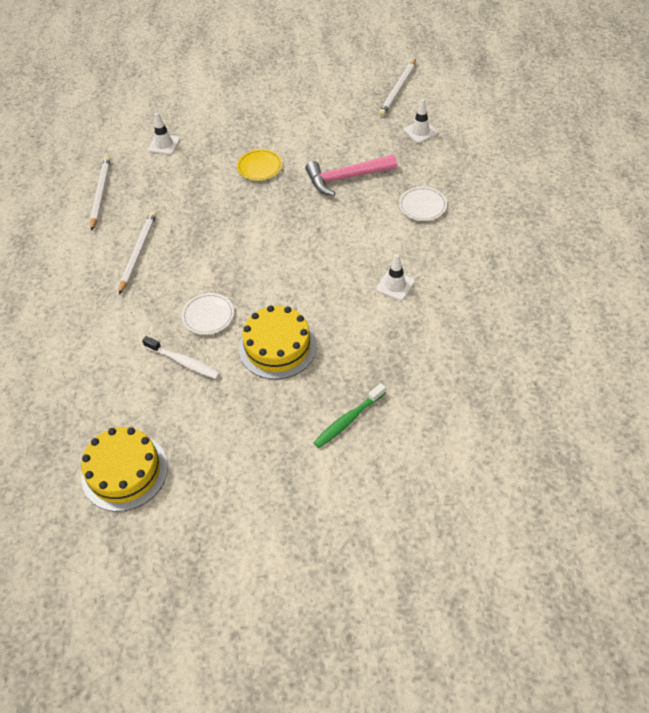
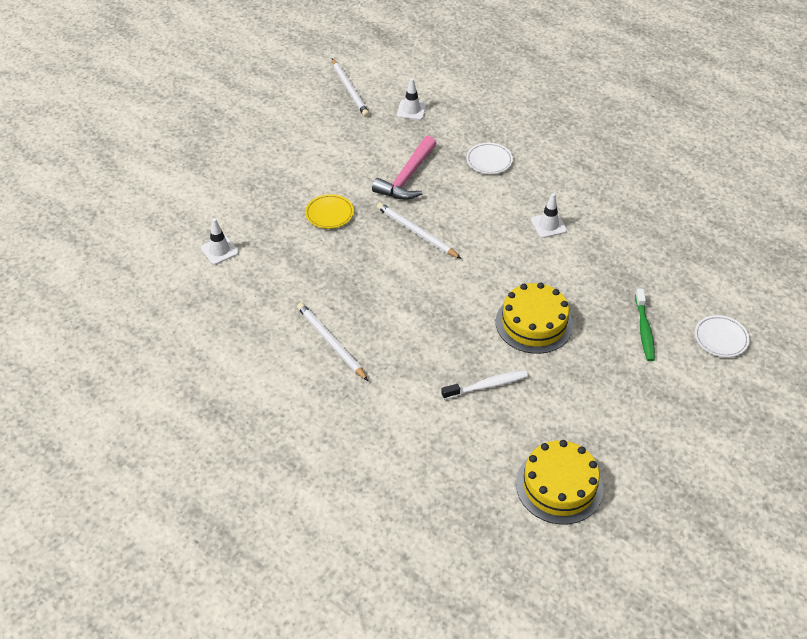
camera: 50 degrees left, 5 degrees down
white pencil [90,156,111,231] -> white pencil moved to [377,202,461,259]
white plate [182,293,234,335] -> white plate moved to [695,315,749,357]

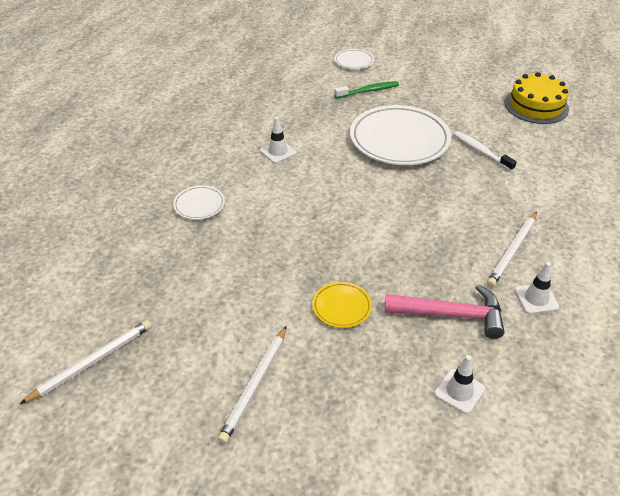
camera: 110 degrees left, 5 degrees down
pink hammer [372,136,436,200] -> pink hammer moved to [385,284,505,339]
white pencil [377,202,461,259] -> white pencil moved to [218,326,287,444]
white traffic cone [397,78,426,120] -> white traffic cone moved to [514,262,559,314]
yellow cake [496,282,573,354] -> white plate [350,105,451,165]

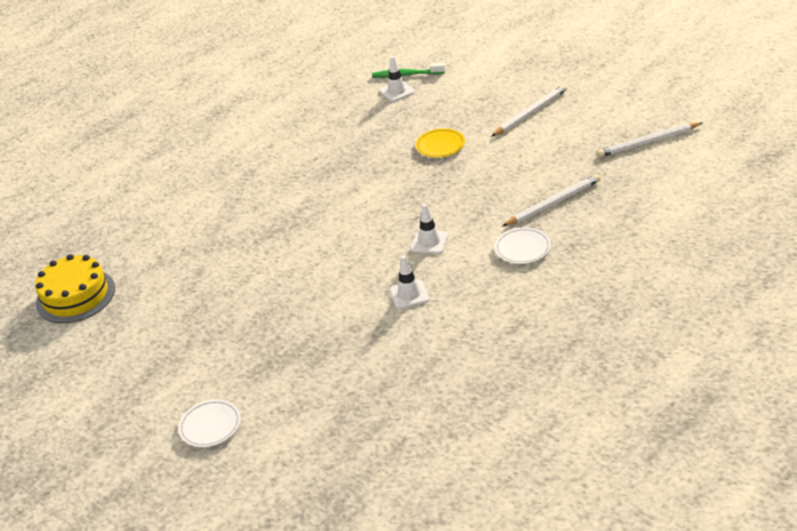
camera: 150 degrees left, 5 degrees down
green toothbrush [334,81,399,98] -> green toothbrush moved to [372,63,445,78]
white plate [350,105,451,165] -> none
pink hammer [385,284,505,339] -> none
white toothbrush [453,131,517,171] -> none
white pencil [487,212,537,287] -> white pencil moved to [502,174,600,226]
white traffic cone [514,262,559,314] -> white traffic cone moved to [411,204,448,254]

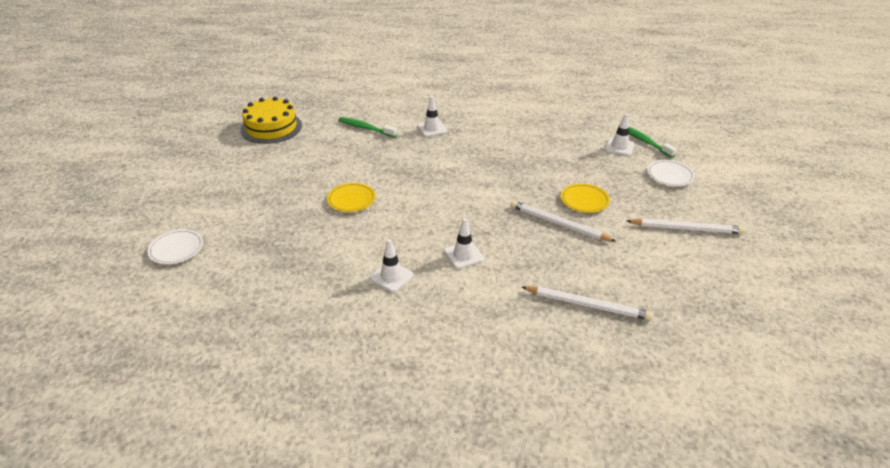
camera: 45 degrees right, 0 degrees up
white plate [495,227,551,264] -> white plate moved to [647,160,695,186]
white pencil [597,122,703,157] -> white pencil moved to [510,200,616,242]
none -> yellow plate [327,183,376,212]
none -> green toothbrush [338,117,397,138]
none -> white traffic cone [417,96,447,137]

